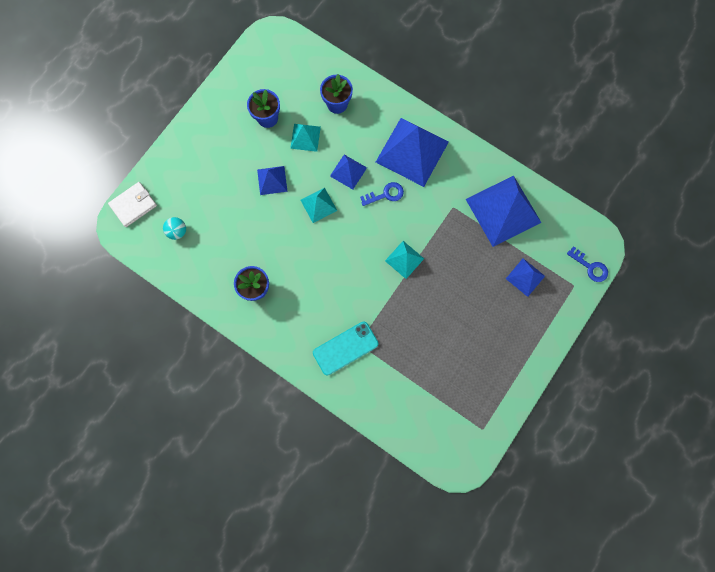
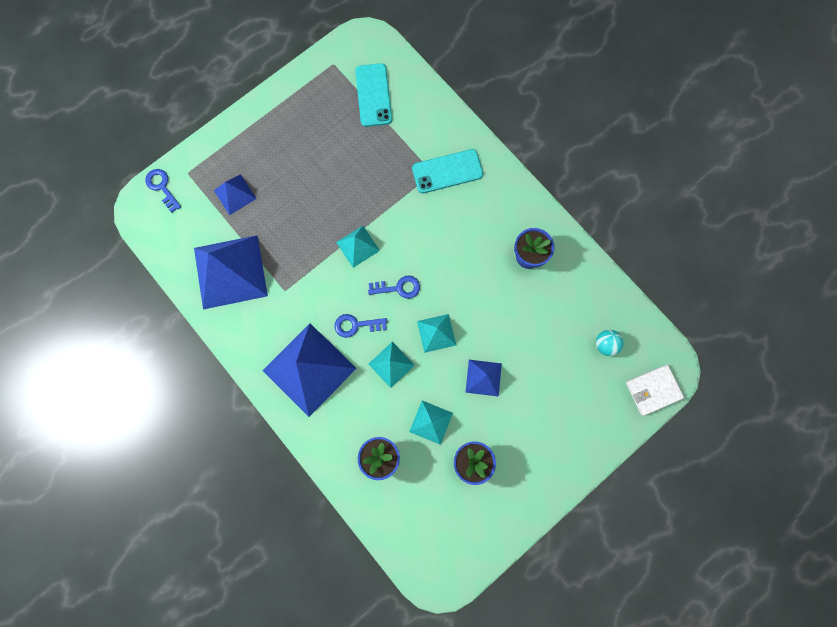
camera: 165 degrees left, 0 degrees up
blue pyramid [330,155,367,189] -> turquoise pyramid [368,342,415,388]
none -> turquoise phone [355,63,392,127]
none -> blue key [368,275,420,299]

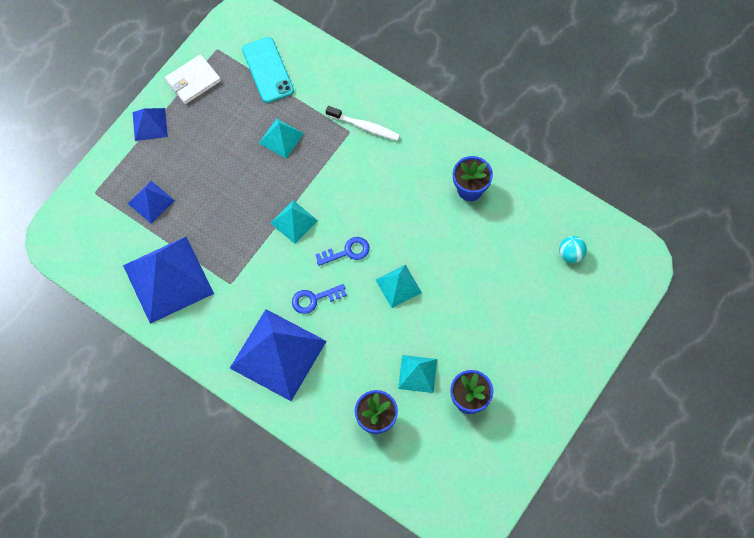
camera: 15 degrees left, 10 degrees down
blue key [145,169,181,213] -> none
turquoise pyramid [368,342,415,388] -> turquoise pyramid moved to [259,118,304,158]
turquoise phone [412,149,483,193] -> white toothbrush [326,106,400,141]
blue pyramid [465,360,502,397] -> blue pyramid moved to [133,108,168,141]
white wallet [626,365,684,416] -> white wallet moved to [165,54,221,104]

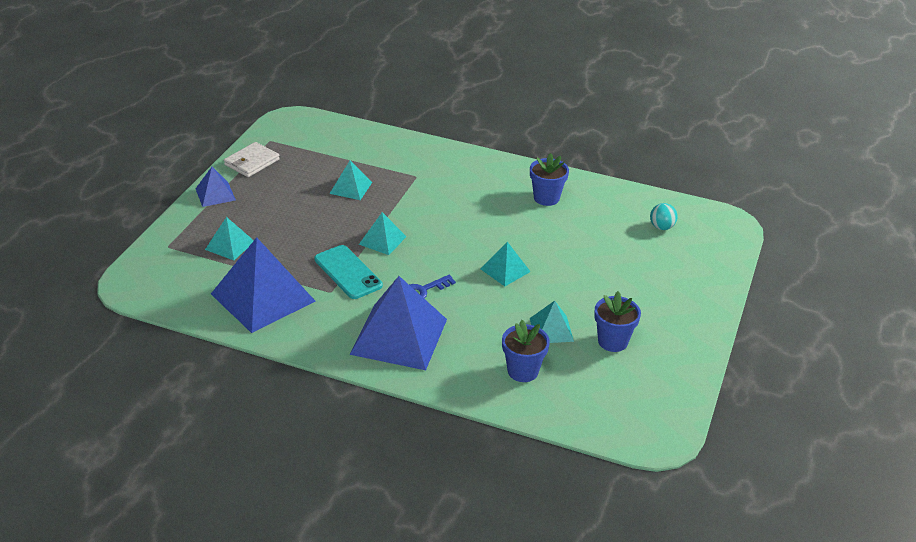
camera: 15 degrees left, 30 degrees down
blue pyramid [127,181,175,224] -> turquoise pyramid [205,217,254,260]
turquoise phone [242,37,294,103] -> turquoise phone moved to [314,245,383,299]
blue key [315,237,370,266] -> none
white toothbrush [326,106,400,141] -> none

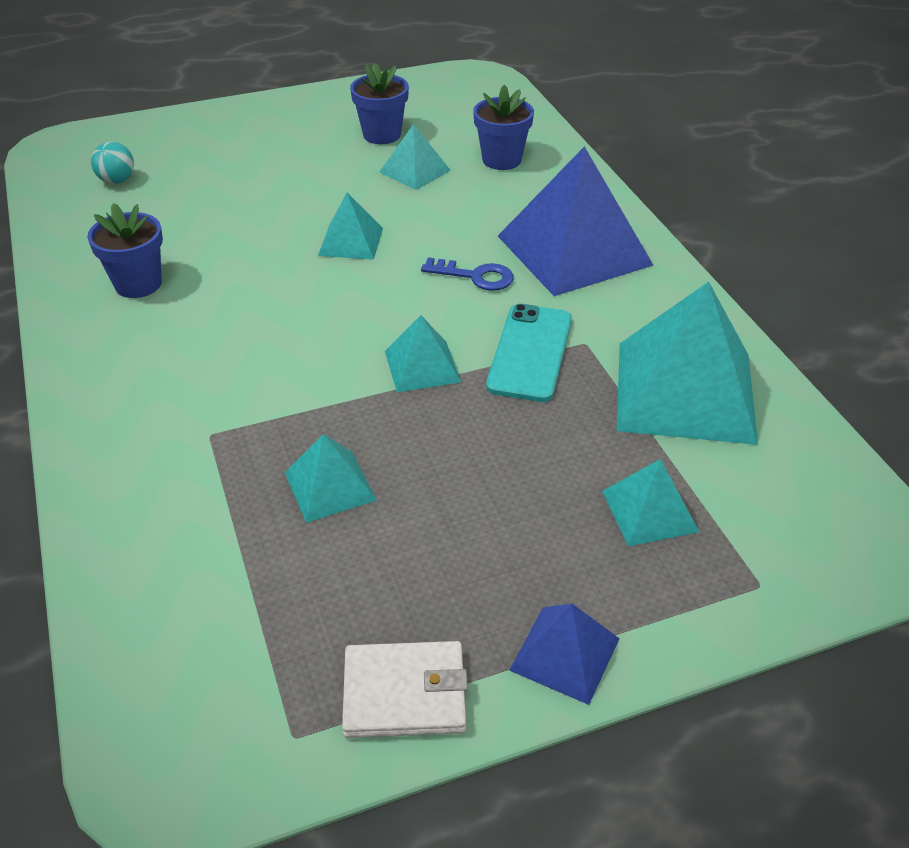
camera: 130 degrees left, 5 degrees up
blue pyramid [211,237,315,333] -> turquoise pyramid [617,282,758,445]

